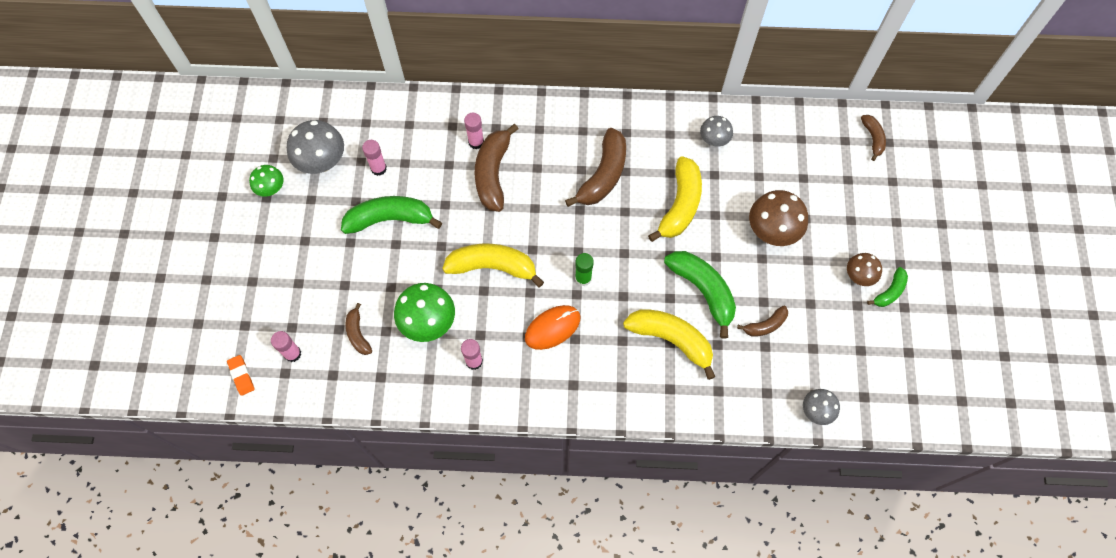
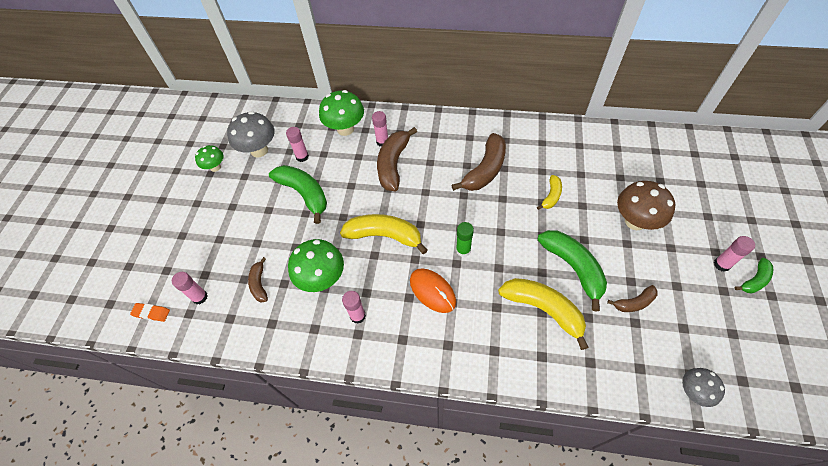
camera: 10 degrees right, 10 degrees down
orange eraser [227,355,255,396] -> orange eraser turned 60 degrees counterclockwise [130,303,170,322]
green banana [341,196,442,234] -> green banana turned 45 degrees clockwise [269,165,327,224]
orange mouse [525,305,580,350] -> orange mouse turned 75 degrees clockwise [410,268,456,313]
yellow banana [648,156,702,242] -> yellow banana [537,175,562,210], size x0.53
grey mushroom [700,116,733,147] -> none
brown mushroom [847,253,882,286] -> pink glue stick [714,236,755,272]
brown banana [861,115,886,161] -> none
none -> green mushroom [319,90,364,136]

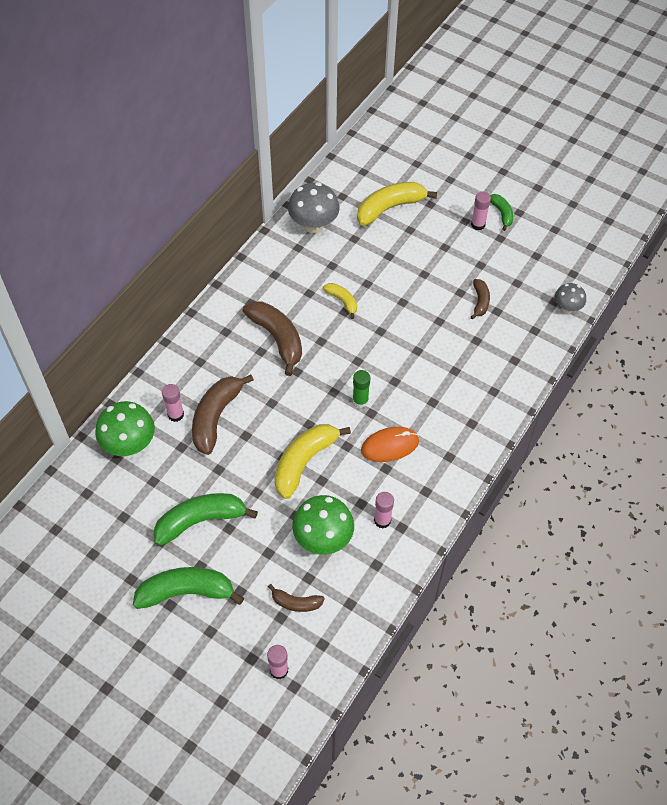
camera: 70 degrees left, 0 degrees up
orange eraser [130,303,170,322] -> none
green mushroom [195,145,224,172] -> none
grey mushroom [227,111,275,158] -> grey mushroom moved to [288,182,340,233]
pink glue stick [286,127,309,162] -> none
brown banana [377,127,417,191] -> brown banana turned 75 degrees clockwise [192,375,254,455]
yellow banana [498,278,589,350] -> yellow banana moved to [357,182,437,226]
green banana [537,230,607,312] -> green banana moved to [133,567,244,609]
brown mushroom [617,181,675,230] -> none

